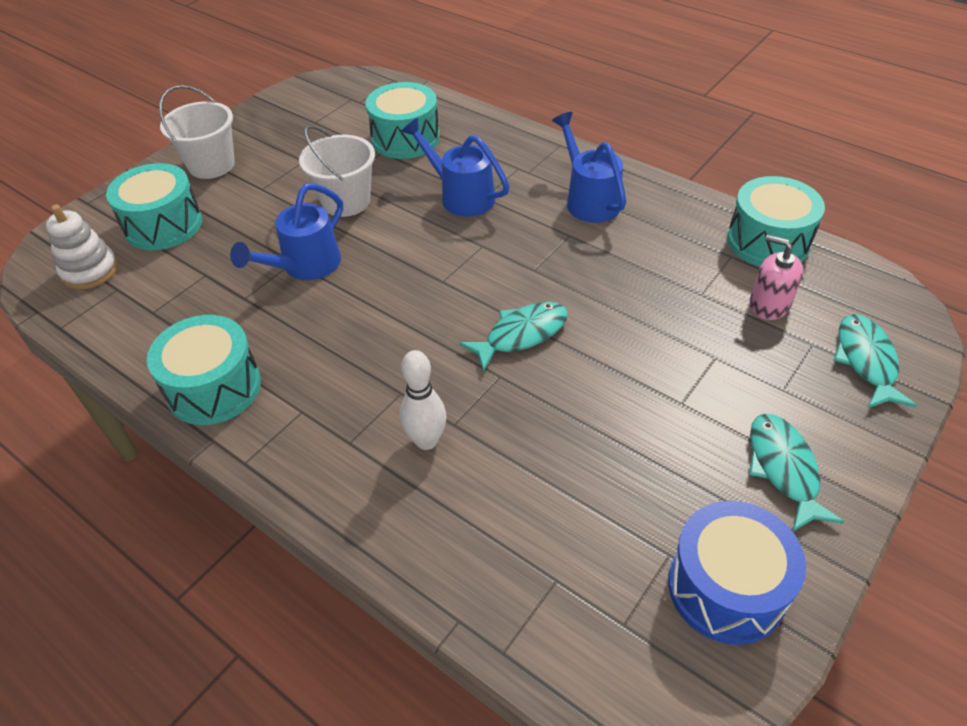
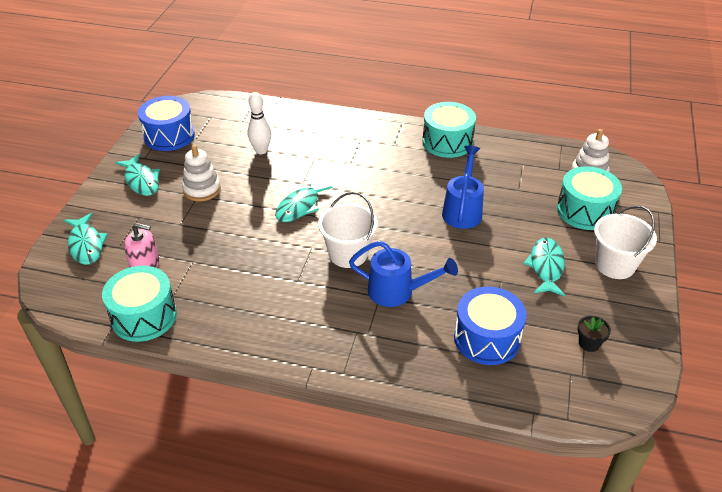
camera: 155 degrees right, 5 degrees down
white bucket [299,125,375,217] -> white bucket moved to [318,192,378,268]
turquoise drum [365,82,440,159] -> blue drum [454,286,526,365]
white bowling pin [400,350,446,450] -> white bowling pin moved to [248,92,271,154]
blue watering can [552,112,626,223] -> none
none -> white stacking toy [182,145,221,201]
none -> turquoise fish [523,238,565,296]
none -> black flower pot [577,316,611,352]

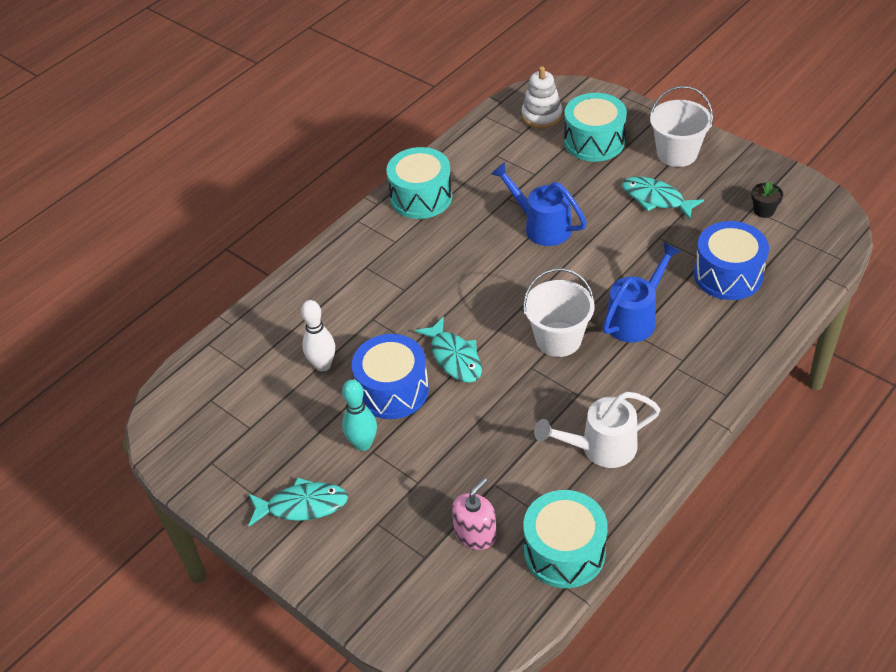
camera: 60 degrees left, 5 degrees up
turquoise fish [64,213,108,265] -> none
blue drum [138,96,195,151] -> blue drum moved to [352,334,429,419]
white stacking toy [182,145,221,201] -> turquoise bowling pin [342,379,377,451]
none -> white watering can [534,392,661,468]

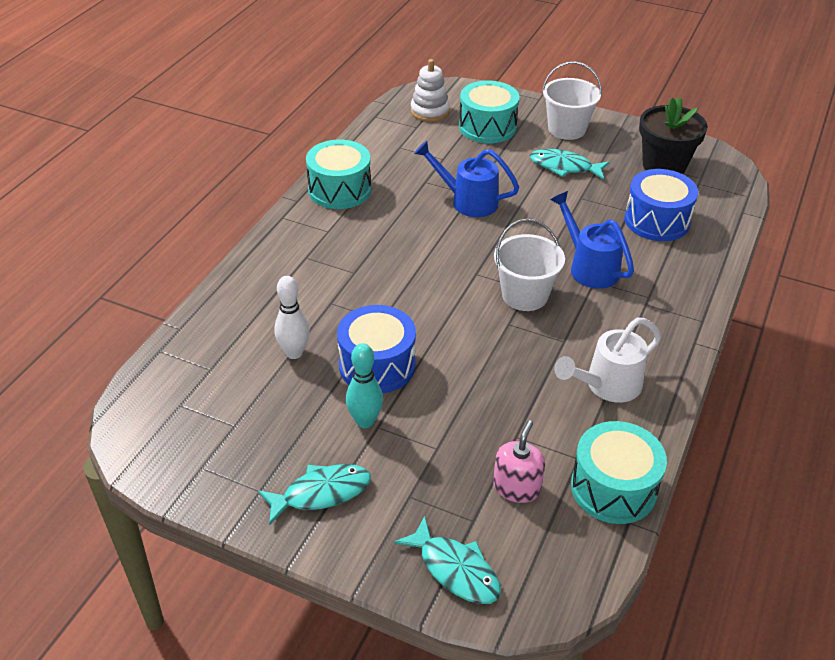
camera: 20 degrees left, 5 degrees down
turquoise fish [414,316,482,383] -> turquoise fish moved to [394,516,501,604]
blue watering can [603,242,681,342] -> blue watering can turned 60 degrees counterclockwise [550,191,634,289]
black flower pot [751,182,783,218] -> black flower pot [639,97,708,174], size x2.25

